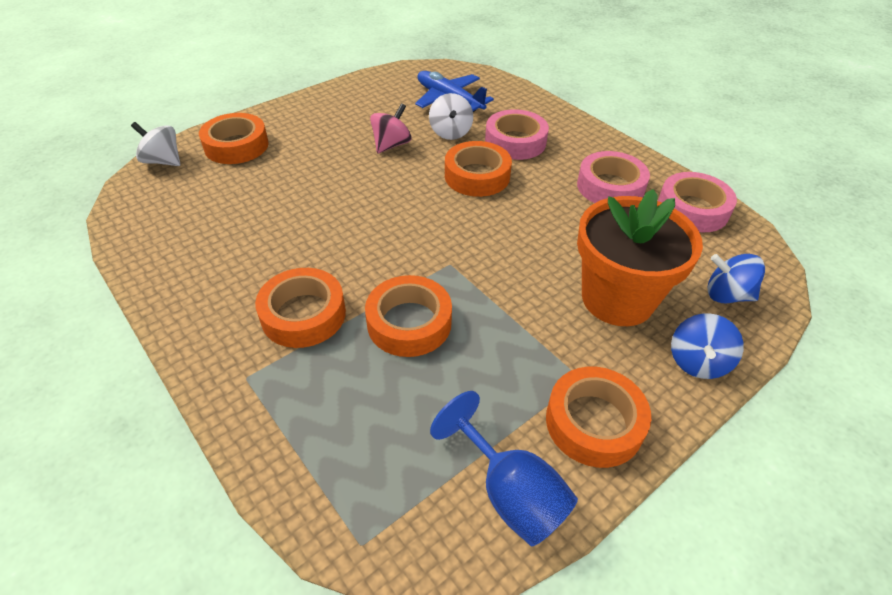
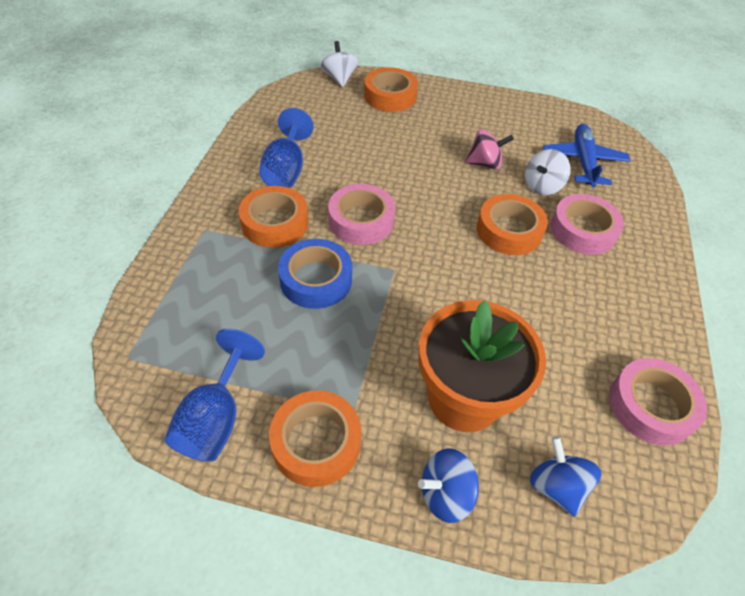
camera: 50 degrees right, 5 degrees up
orange tape [365,275,452,357] -> blue tape [278,239,352,309]
pink tape [577,151,650,203] -> pink tape moved to [328,184,395,245]
none -> blue goblet [259,108,314,188]

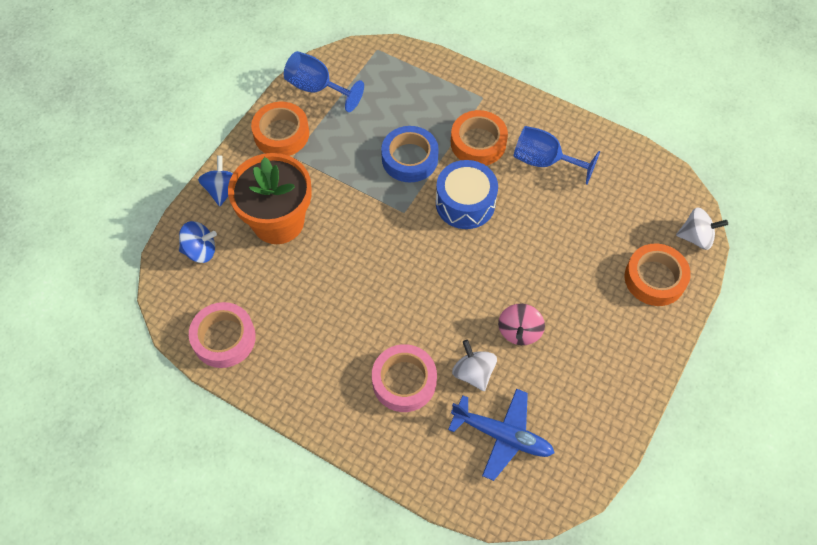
camera: 110 degrees right, 10 degrees up
pink tape [328,184,395,245] -> blue drum [436,160,498,229]
orange tape [477,194,548,255] -> none

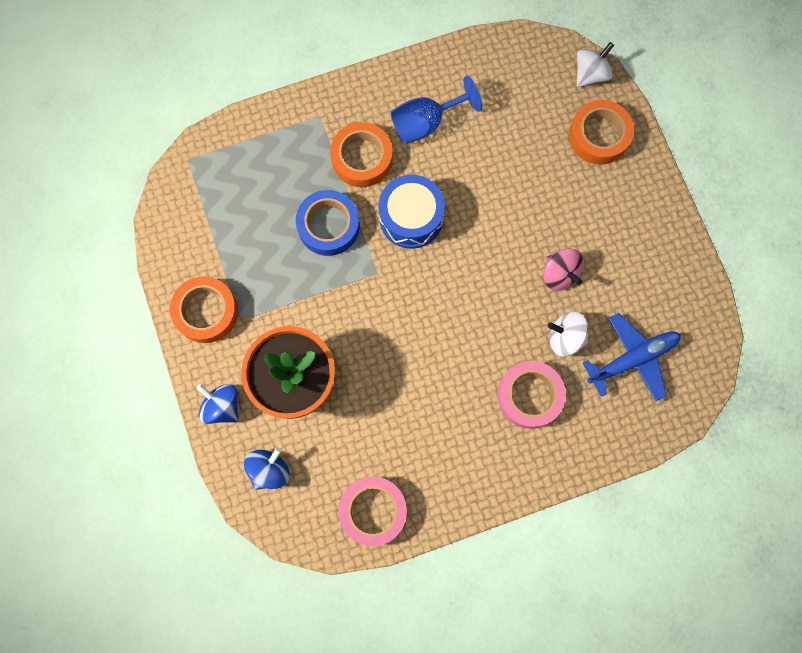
camera: 50 degrees left, 15 degrees up
blue goblet [284,51,364,112] -> none

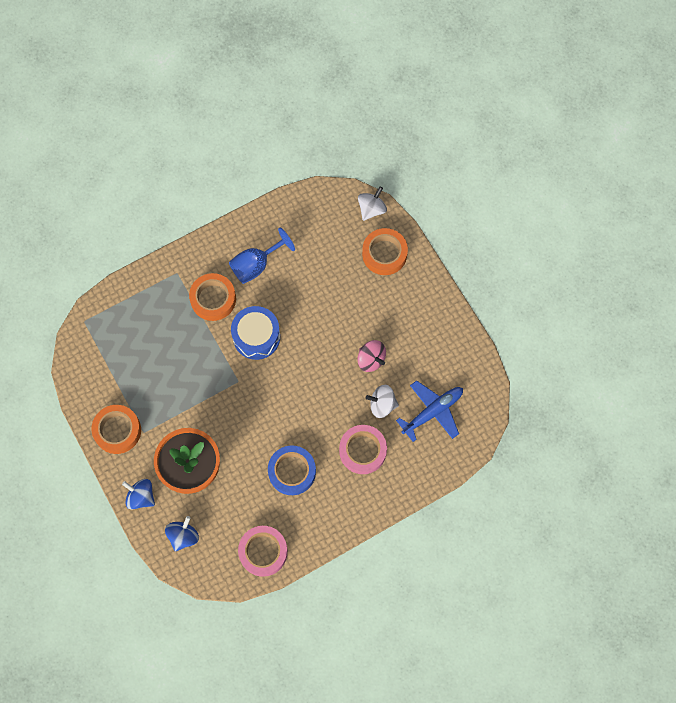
camera: 10 degrees left, 5 degrees down
blue tape [296,190,360,256] -> blue tape moved to [268,446,316,495]

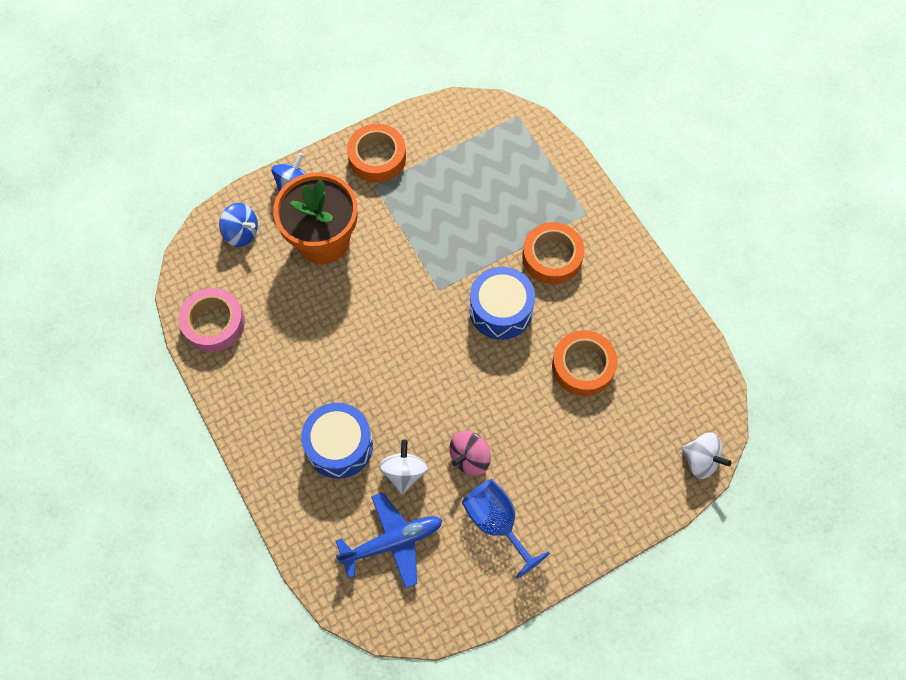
camera: 90 degrees right, 5 degrees down
blue goblet [229,228,295,284] -> blue goblet moved to [462,479,550,579]
blue tape [268,446,316,495] -> none
pink tape [339,425,387,474] -> blue drum [301,403,373,479]
orange tape [362,228,408,275] -> orange tape moved to [552,330,617,396]
blue plane [396,381,463,442] -> blue plane turned 75 degrees counterclockwise [336,492,442,588]

